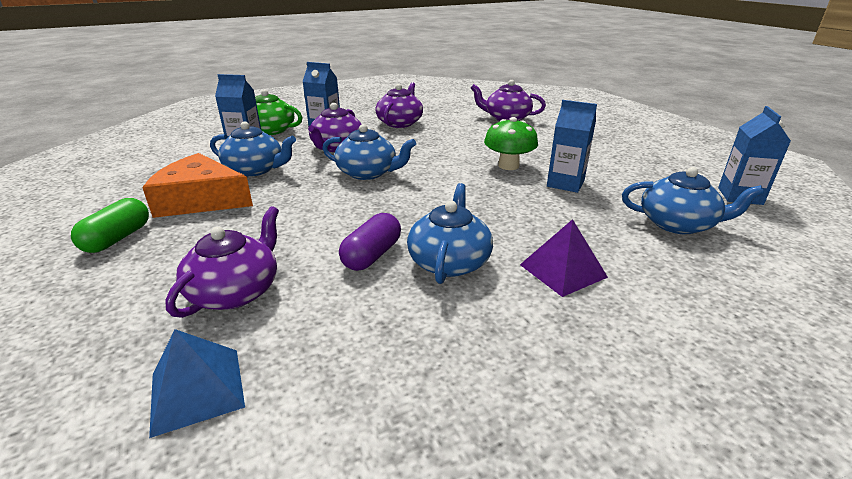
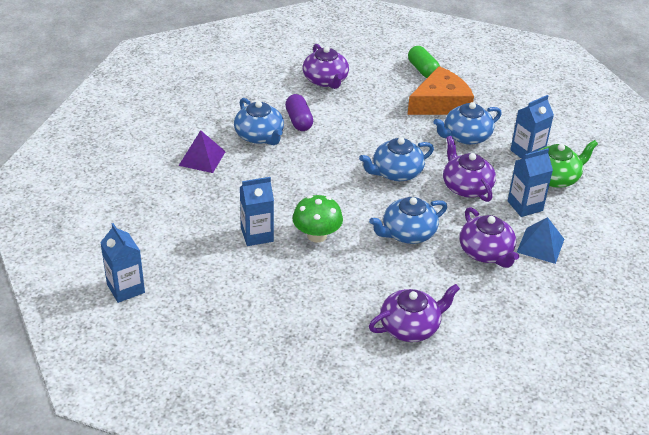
camera: 135 degrees right, 10 degrees up
blue pyramid [149,329,245,438] -> blue pyramid moved to [517,217,564,264]
blue teapot [622,167,764,234] -> blue teapot moved to [369,197,447,244]

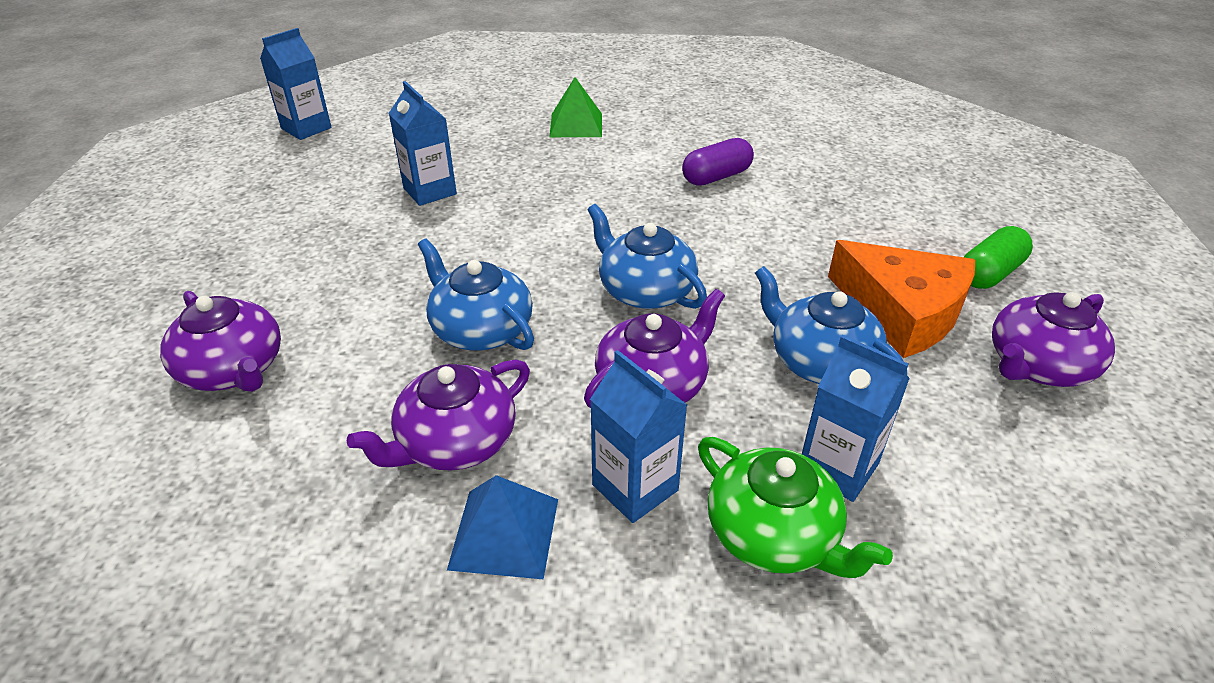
camera: 75 degrees right, 0 degrees up
purple pyramid [179,130,226,173] -> green pyramid [550,77,602,137]
blue teapot [234,98,284,145] -> none
green mushroom [293,195,343,243] -> none
purple teapot [303,44,349,89] -> purple teapot moved to [992,292,1115,387]

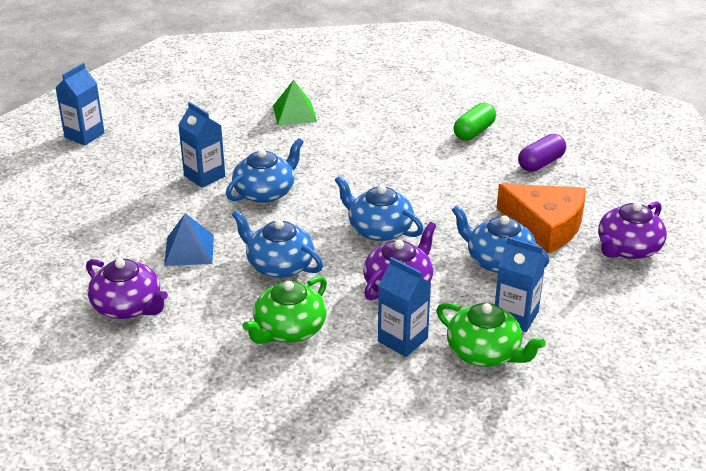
camera: 10 degrees left, 5 degrees down
purple teapot [347,360,530,471] -> green teapot [242,276,327,344]
blue pyramid [447,475,558,579] -> blue pyramid moved to [164,213,214,266]
purple capsule [682,138,754,186] -> purple capsule moved to [518,134,566,172]
green capsule [964,226,1033,289] -> green capsule moved to [454,103,496,141]
none -> blue teapot [226,138,304,203]

